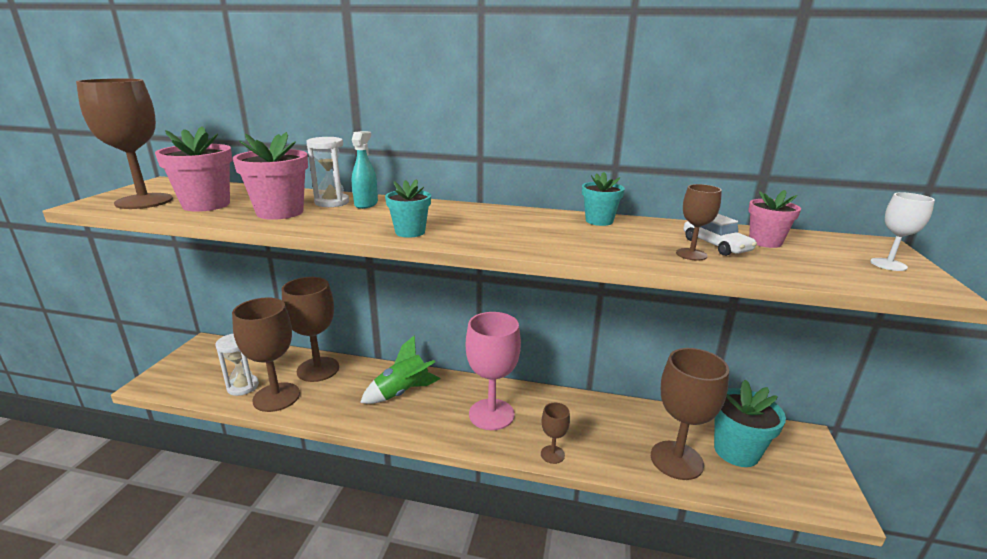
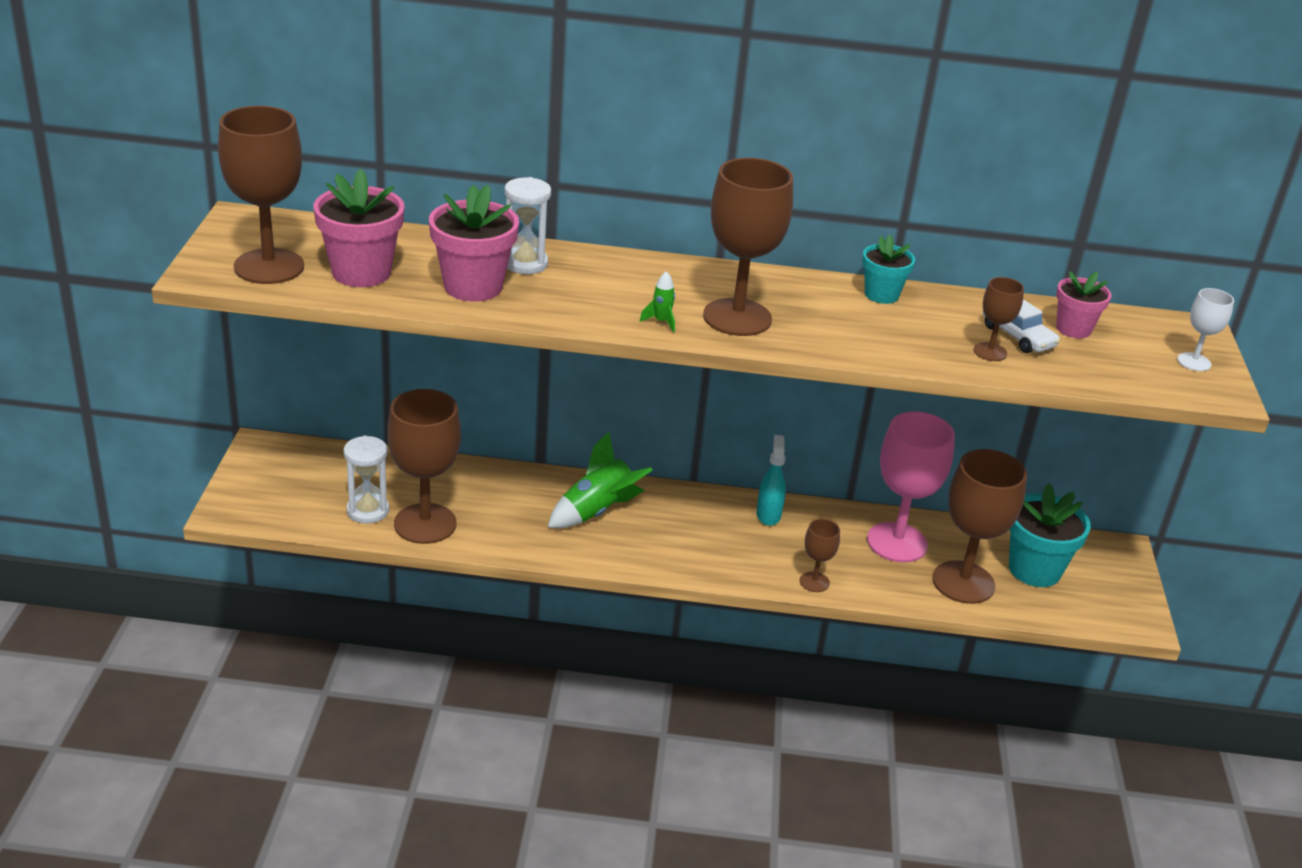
camera: 10 degrees left, 10 degrees up
brown goblet [282,277,339,382] -> brown goblet moved to [703,158,793,336]
turquoise spray bottle [352,131,378,209] -> turquoise spray bottle moved to [756,435,786,526]
turquoise flower pot [385,179,431,238] -> green rocket [640,271,675,333]
pink goblet [466,312,521,430] -> pink goblet moved to [867,411,955,562]

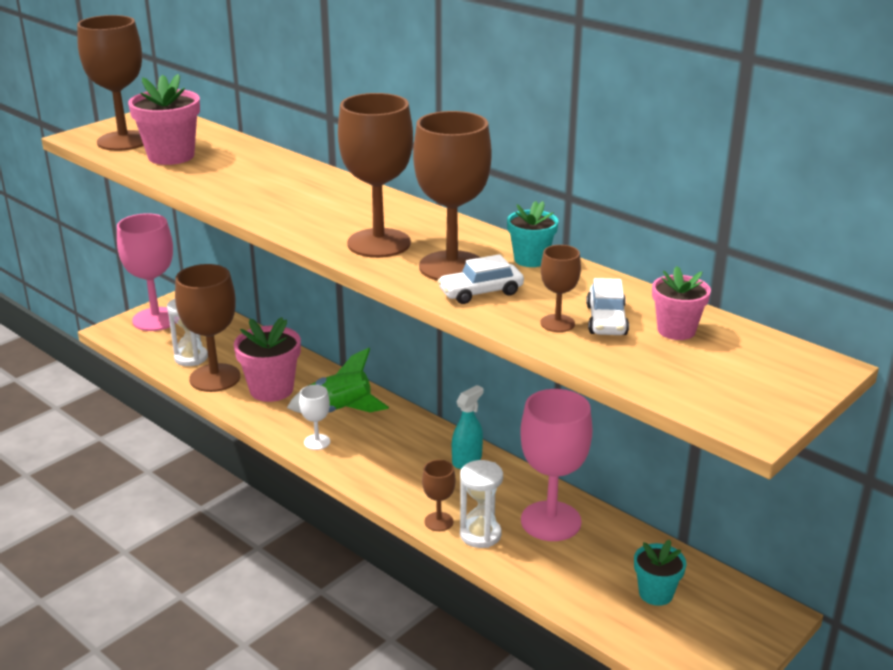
camera: 40 degrees right, 5 degrees down
pink flower pot [429,185,519,302] -> pink flower pot moved to [234,317,301,402]
white hourglass [505,177,551,274] -> white hourglass moved to [460,460,503,548]
green rocket [640,271,675,333] -> none
brown goblet [933,449,1027,604] -> brown goblet moved to [413,111,492,281]
turquoise flower pot [1009,483,1091,587] -> turquoise flower pot [634,540,686,606], size x0.61
white goblet [1177,288,1234,371] -> white goblet moved to [299,385,330,450]
none -> pink goblet [117,213,176,331]
none -> white car [438,254,524,304]

